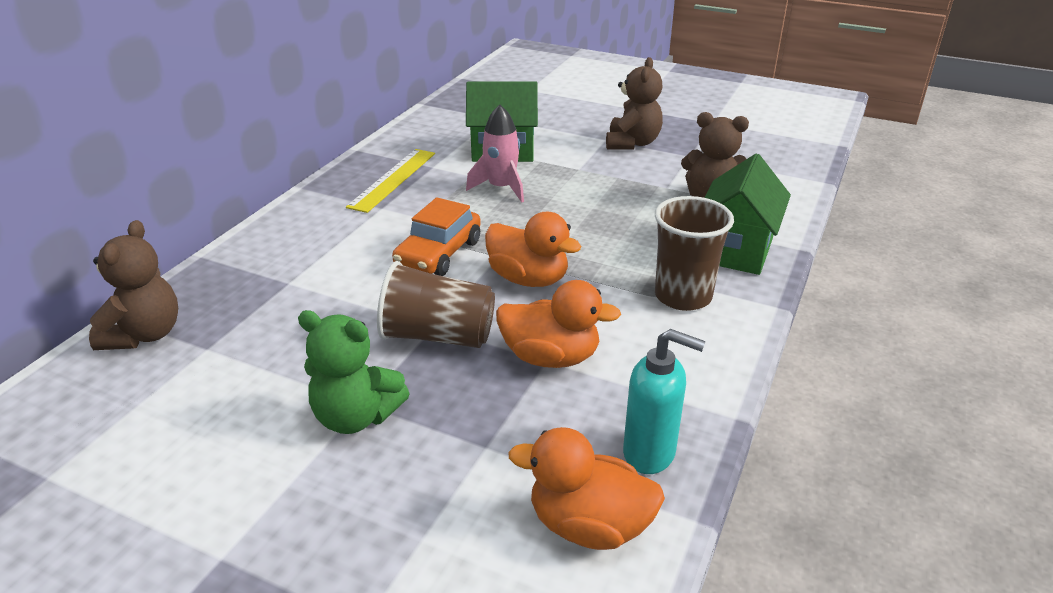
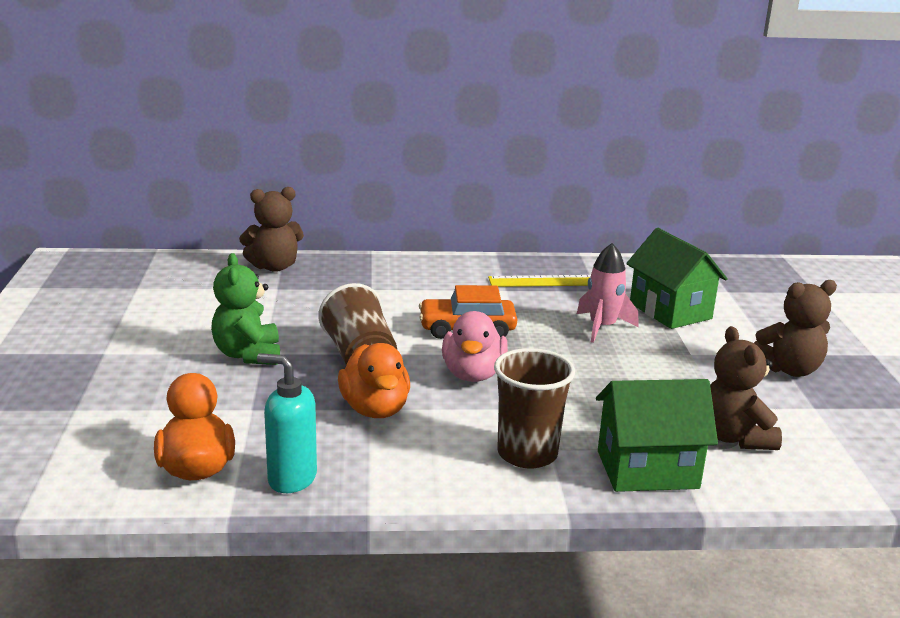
camera: 60 degrees right, 10 degrees down
orange duck [485,212,582,287] -> pink duck [442,311,508,382]
turquoise soap dispenser [623,329,705,474] -> turquoise soap dispenser turned 120 degrees clockwise [257,353,317,493]

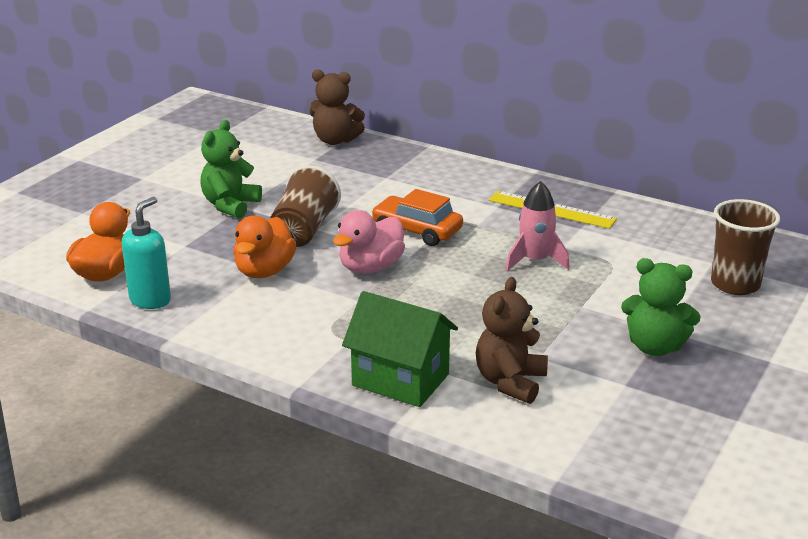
camera: 35 degrees right, 5 degrees up
turquoise soap dispenser [257,353,317,493] -> turquoise soap dispenser turned 60 degrees clockwise [122,197,171,309]
brown cup [494,348,575,469] -> brown cup moved to [711,199,780,295]
green house [626,228,728,329] -> none
brown teddy bear [754,280,837,377] -> green teddy bear [621,258,701,356]

